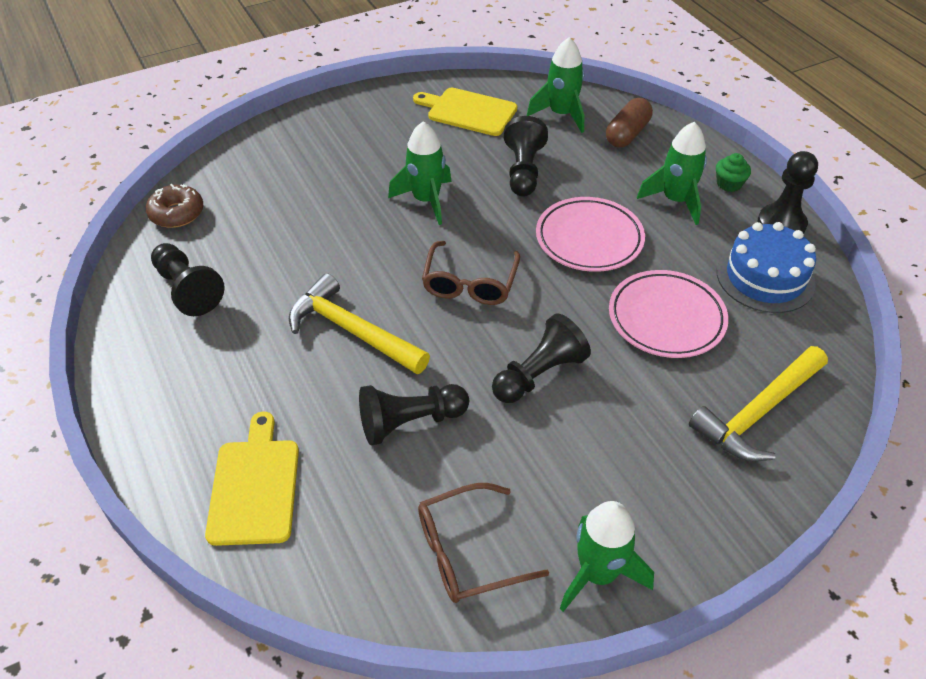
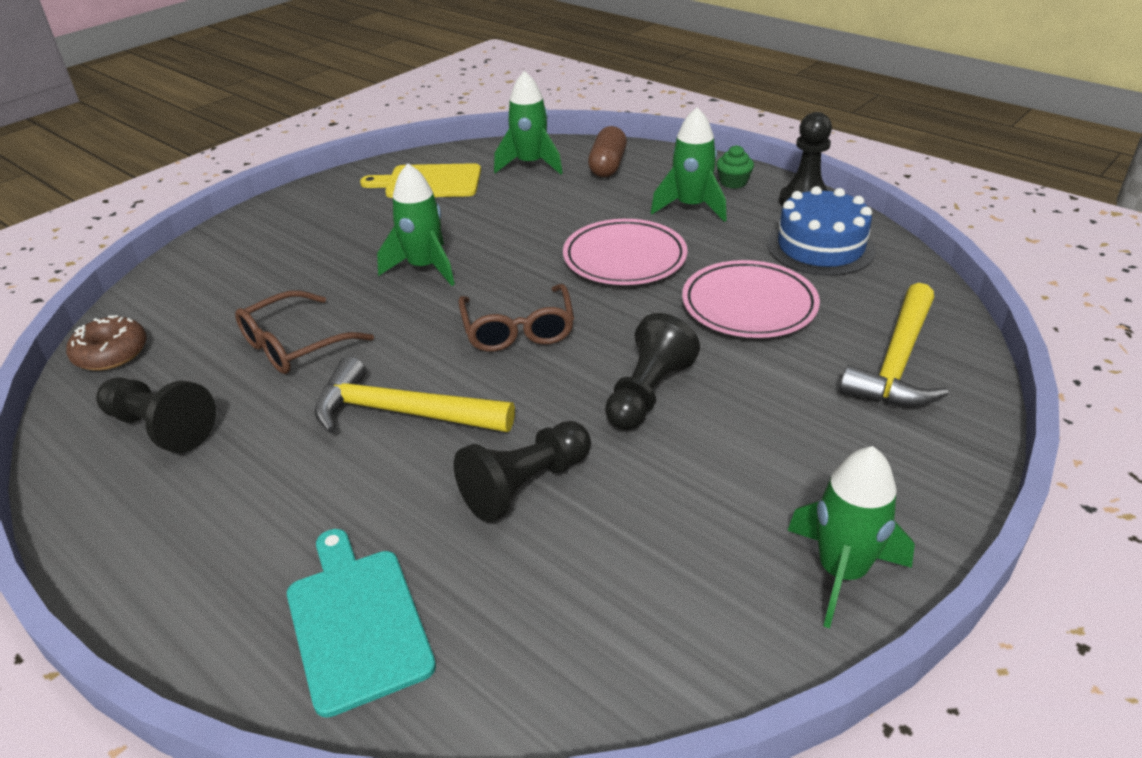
camera: 20 degrees left, 10 degrees down
yellow cutting board [205,412,299,546] -> turquoise cutting board [287,529,436,718]
brown glasses [418,483,549,603] -> brown glasses moved to [235,290,374,374]
black pawn [504,116,548,197] -> none

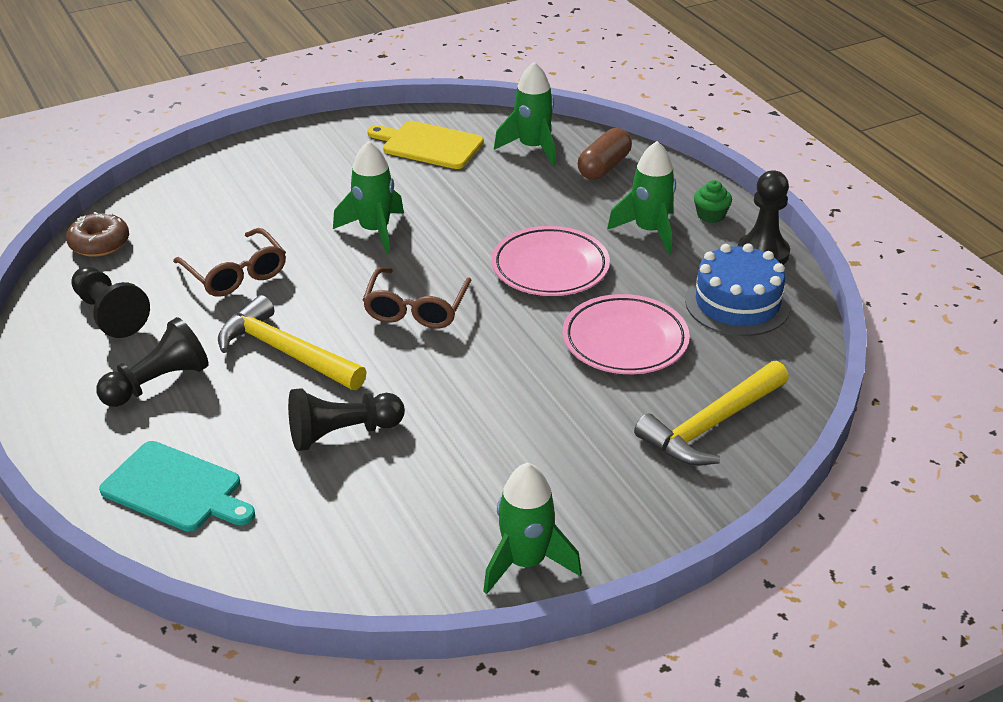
camera: 20 degrees right, 0 degrees up
brown glasses [235,290,374,374] -> brown glasses turned 105 degrees counterclockwise [173,228,286,297]
turquoise cutting board [287,529,436,718] -> turquoise cutting board turned 120 degrees clockwise [99,441,255,532]
black pawn [605,313,700,430] -> black pawn moved to [96,317,209,407]

